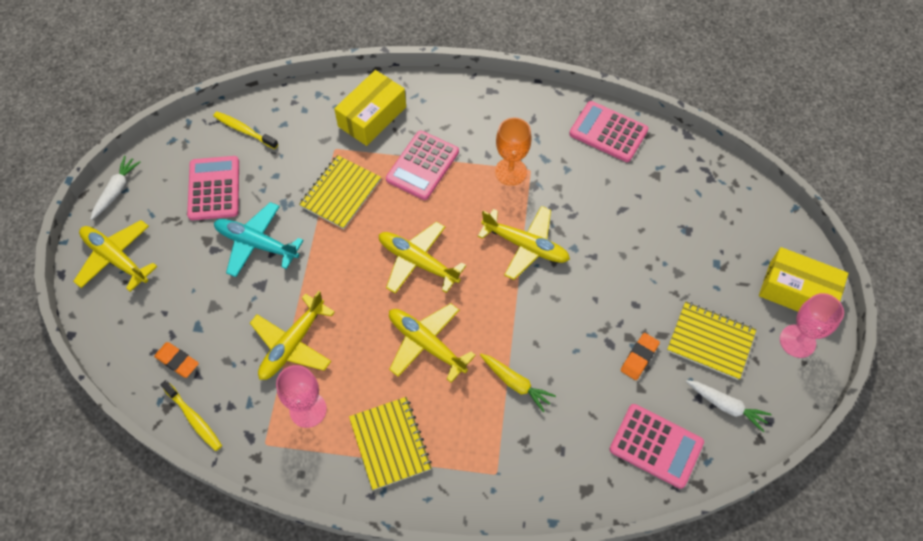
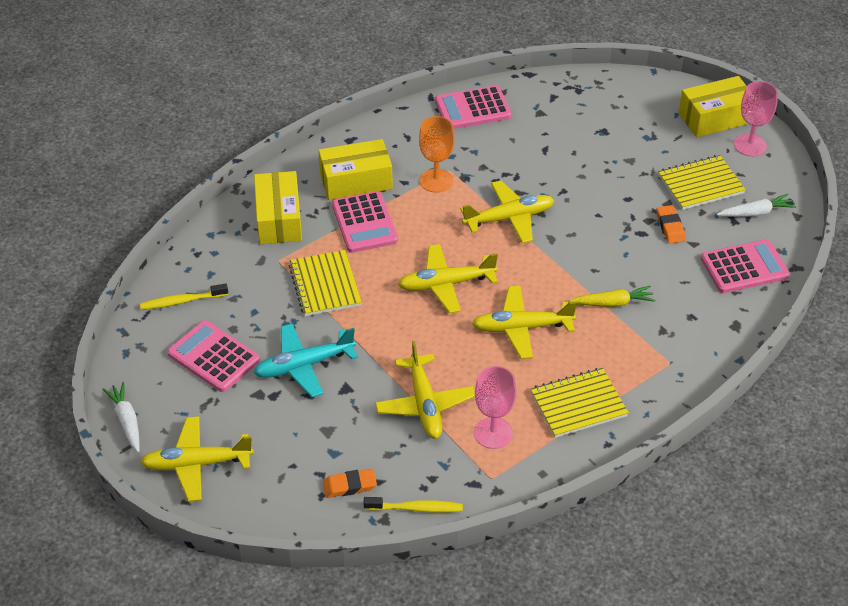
camera: 45 degrees left, 15 degrees down
yellow notebook [349,397,432,490] -> yellow notebook turned 45 degrees counterclockwise [530,368,629,438]
none -> yellow box [318,139,393,200]

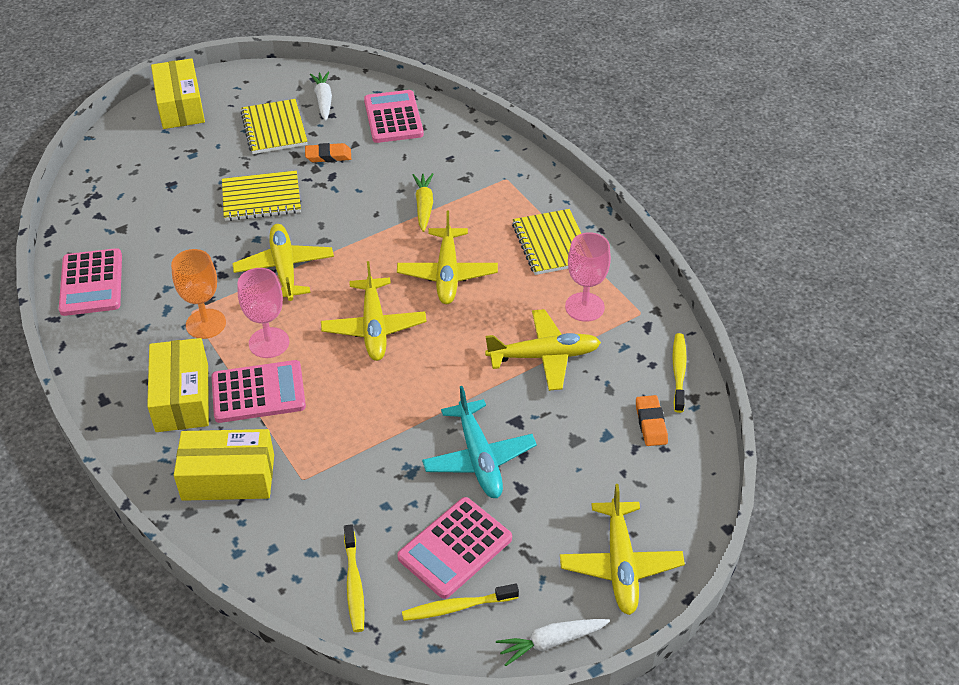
camera: 85 degrees left, 0 degrees up
yellow notebook [288,250,362,316] -> yellow notebook moved to [222,171,301,221]
pink goblet [734,81,778,157] -> pink goblet moved to [237,268,289,358]
none -> yellow toothbrush [402,584,519,621]

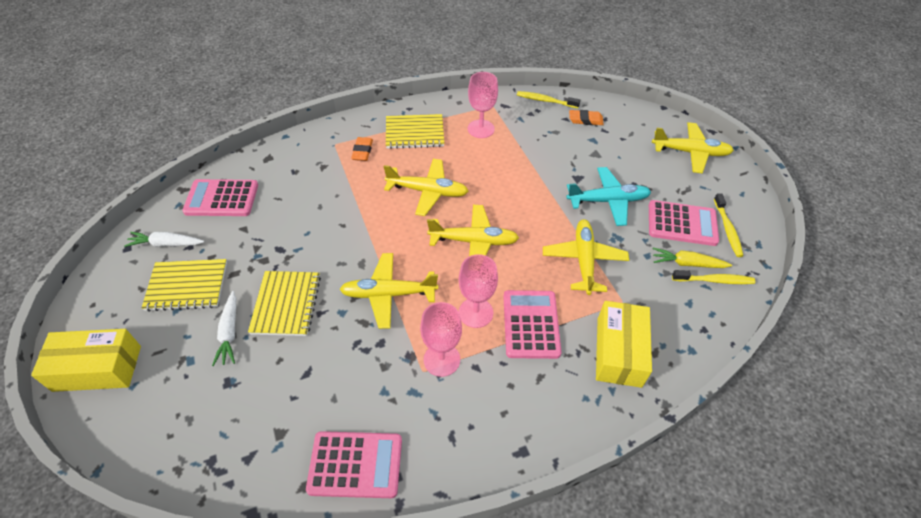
camera: 80 degrees left, 5 degrees up
yellow box [147,338,209,432] -> none
orange goblet [171,249,226,339] -> pink goblet [420,302,462,377]
orange eraser [305,143,351,162] -> orange eraser moved to [351,137,373,161]
pink calculator [397,497,512,599] -> pink calculator turned 45 degrees counterclockwise [649,200,719,246]
yellow carrot [412,173,433,232] -> yellow carrot moved to [653,248,732,268]
yellow plane [485,309,601,391] -> yellow plane moved to [543,219,629,295]
white carrot [496,619,610,666] -> white carrot moved to [212,291,236,366]

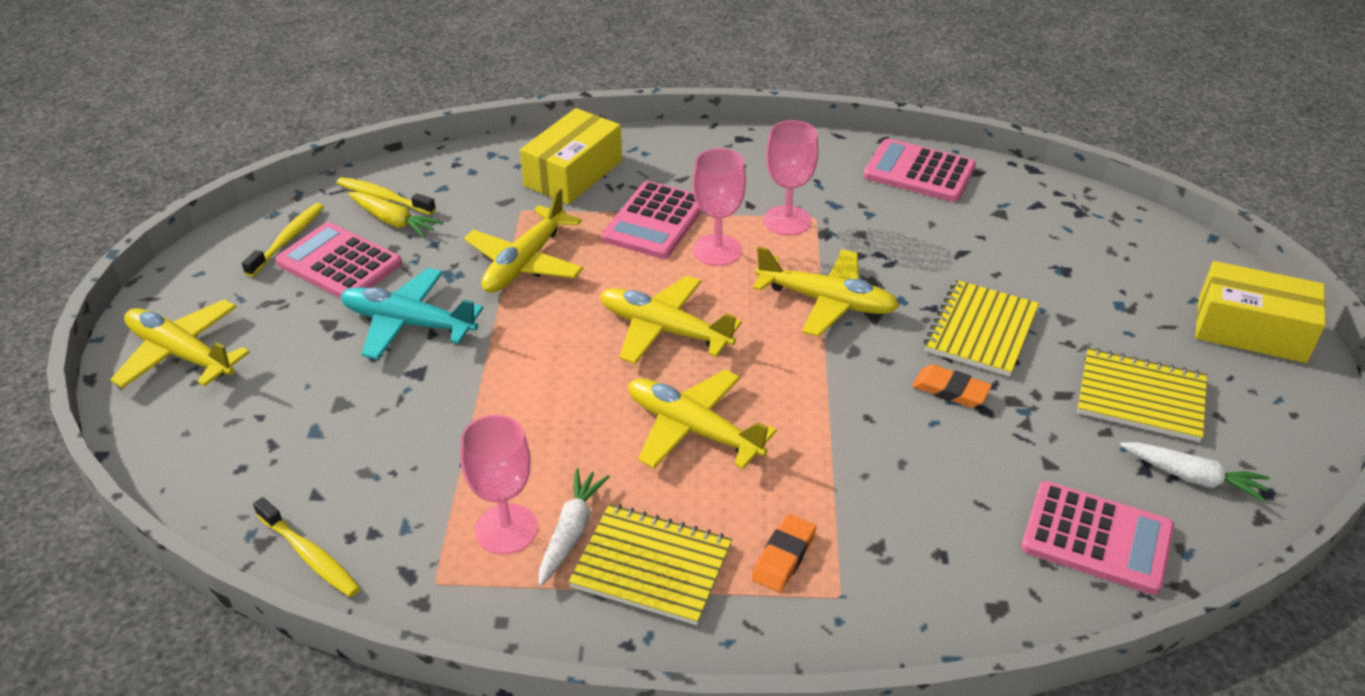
camera: 155 degrees left, 10 degrees down
white carrot [212,291,236,366] -> white carrot moved to [539,468,610,586]
orange eraser [569,110,604,125] -> orange eraser moved to [912,364,992,408]

